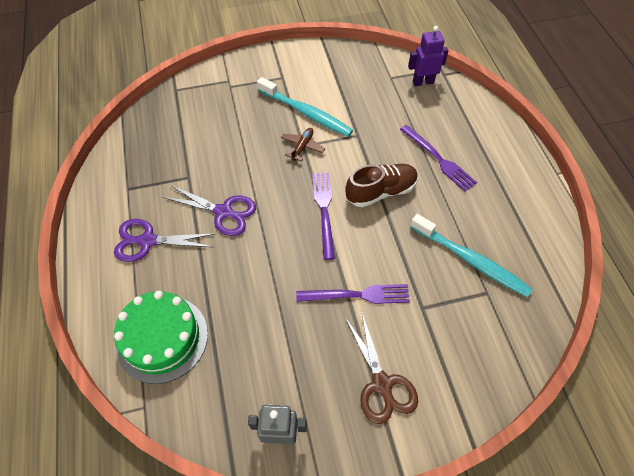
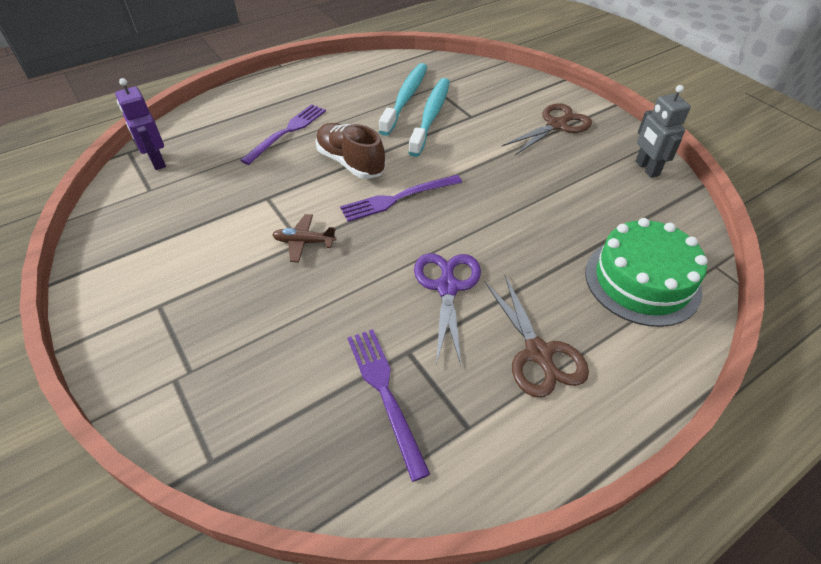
camera: 110 degrees left, 10 degrees down
purple scissors [114,219,216,262] -> brown scissors [484,275,589,398]
turquoise toothbrush [257,77,353,137] -> turquoise toothbrush moved to [408,78,450,157]
purple fork [296,284,410,304] -> purple fork moved to [348,329,430,482]

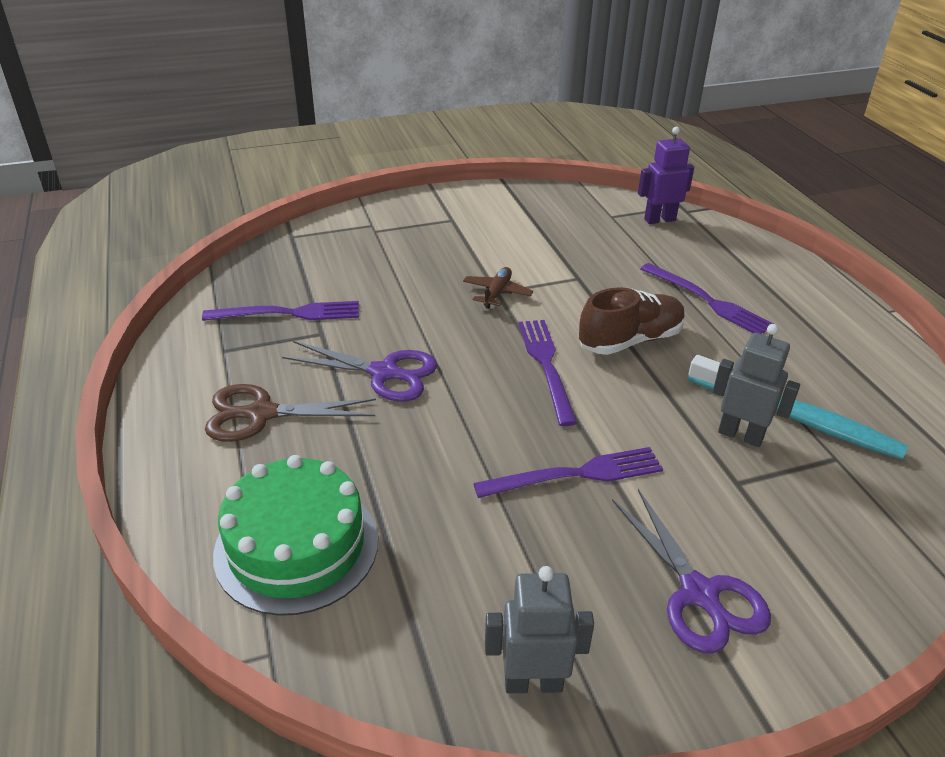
camera: 105 degrees right, 10 degrees down
turquoise toothbrush [408,78,450,157] -> grey robot [713,324,800,447]
brown scissors [502,103,592,155] -> purple scissors [612,489,771,653]
none -> purple fork [473,447,663,498]

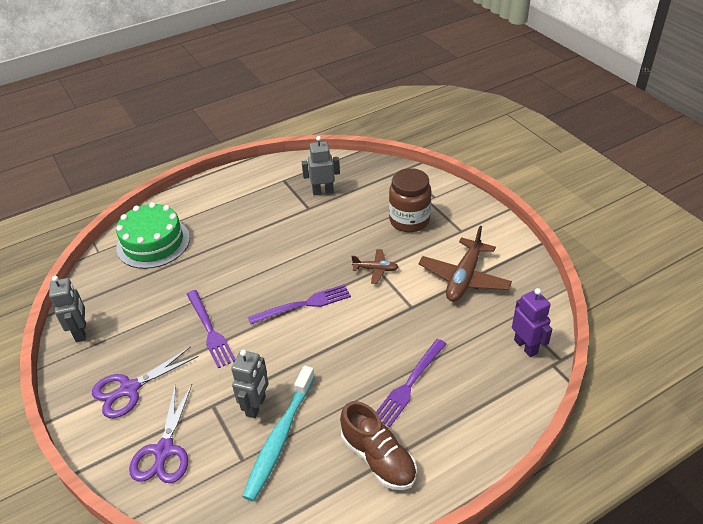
camera: 80 degrees right, 5 degrees up
purple fork [202,301,359,321] -> grey robot [302,136,340,195]
brown scissors [205,384,376,442] -> none
purple scissors [282,341,437,402] -> purple scissors moved to [129,384,192,483]
brown shoe [579,287,686,355] -> brown shoe moved to [340,401,417,490]
none -> brown jar [389,168,431,232]
none -> brown plane [419,226,512,302]

